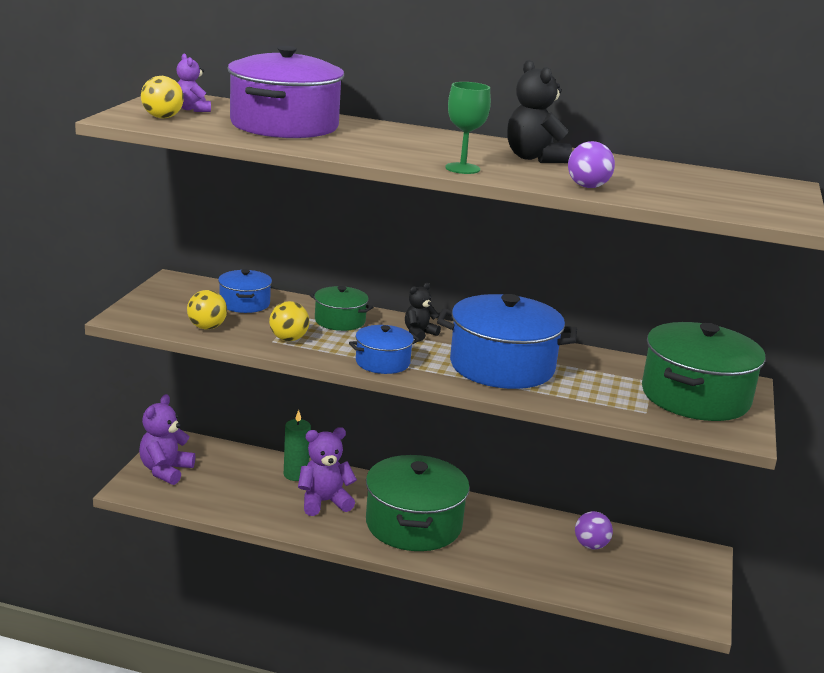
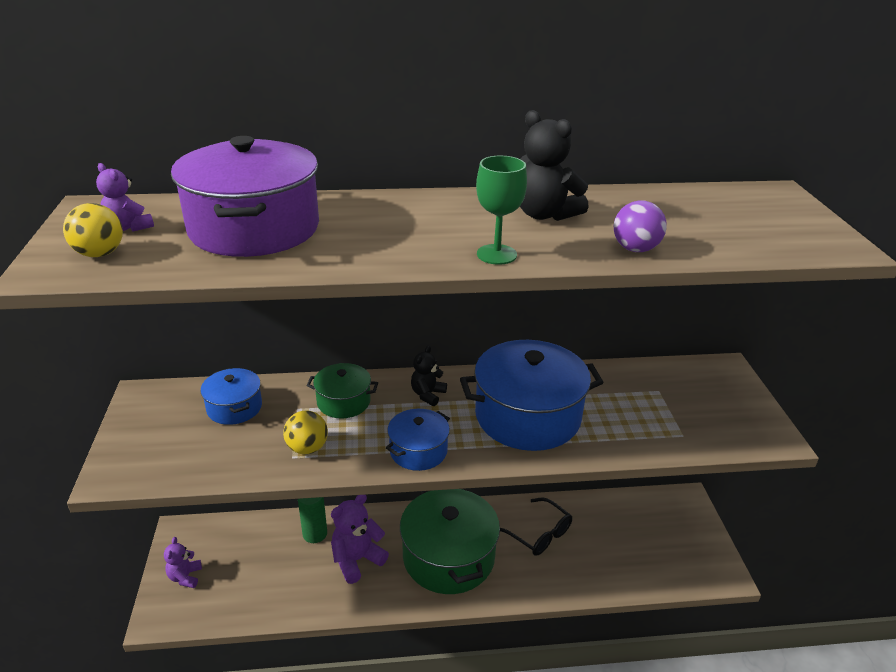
camera: 20 degrees left, 10 degrees up
purple teddy bear [139,394,195,485] -> purple teddy bear [164,537,202,588], size x0.61
yellow ball [187,290,227,329] -> none
purple ball [575,511,613,549] -> none
green pot [642,322,765,421] -> none
none -> black glasses [500,498,572,556]

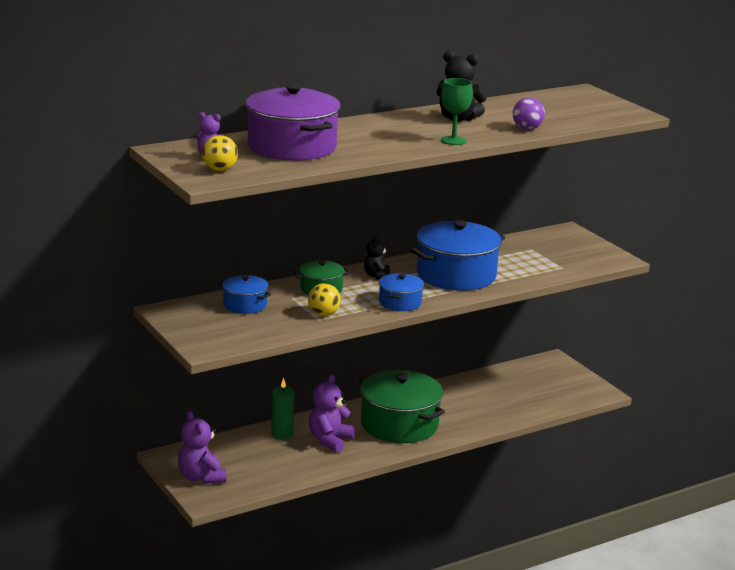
camera: 25 degrees left, 10 degrees down
purple teddy bear [164,537,202,588] -> purple teddy bear [178,411,226,484], size x1.65
black glasses [500,498,572,556] -> none

